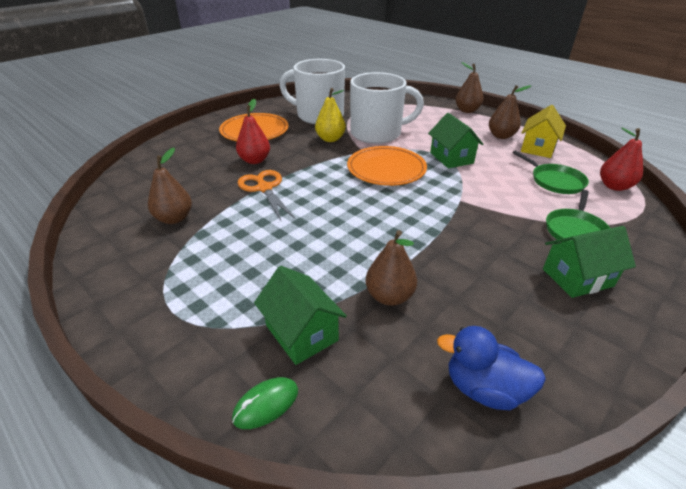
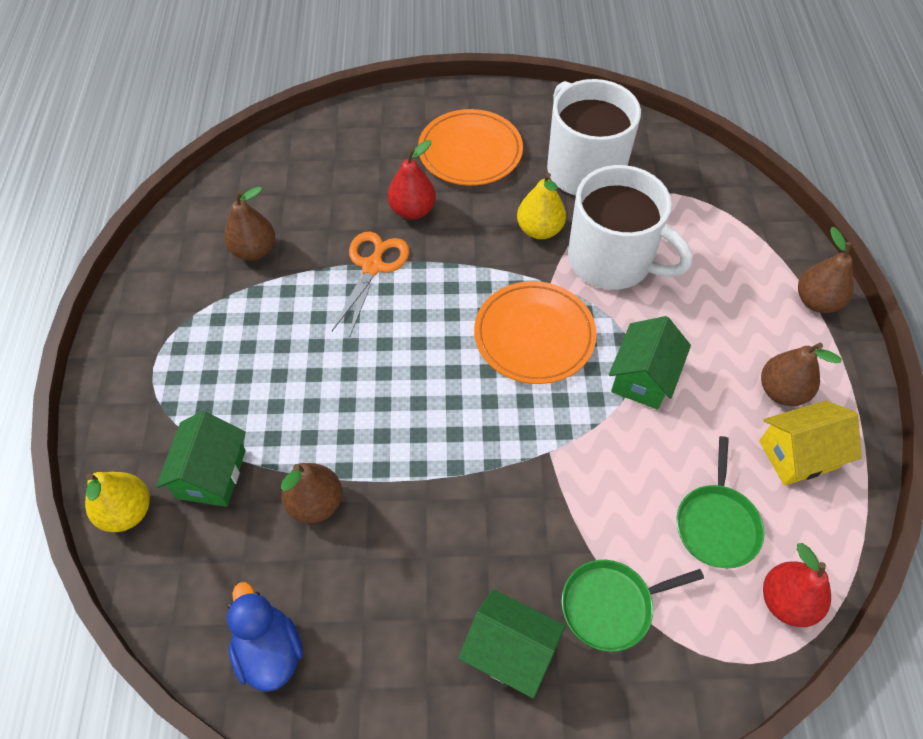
camera: 45 degrees right, 20 degrees up
green mouse [232,377,298,429] -> yellow pear [85,472,150,532]

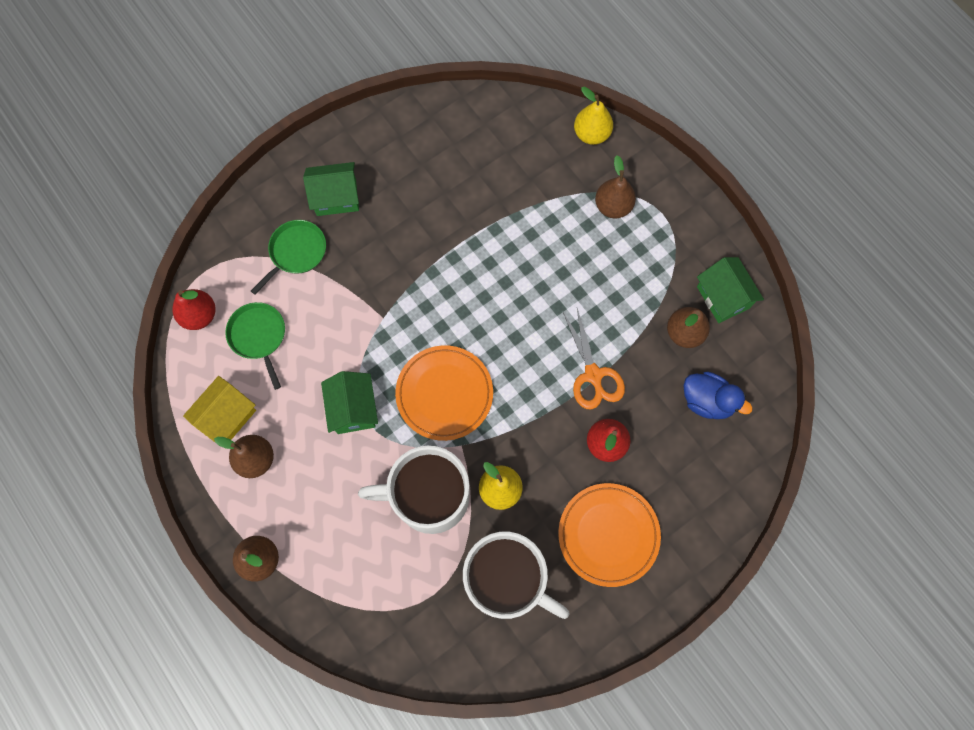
camera: 145 degrees right, 15 degrees up
green house [156,411,246,507] -> green house moved to [697,257,764,323]
blue duck [227,582,303,692] -> blue duck moved to [684,372,753,419]
brown pear [281,463,342,523] -> brown pear moved to [595,155,636,219]

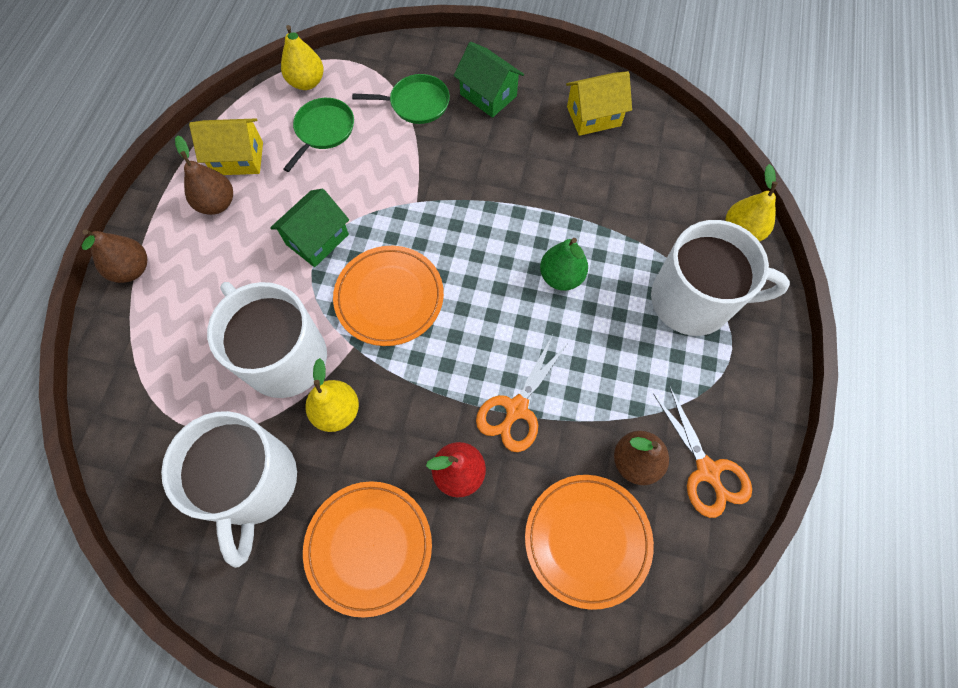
camera: 50 degrees right, 5 degrees down
red pear [172,289,215,330] -> yellow pear [281,25,324,90]
brown pear [595,155,636,219] -> white mug [651,220,790,336]
blue duck [684,372,753,419] -> orange plate [525,475,654,610]
green house [697,257,764,323] -> orange scissors [653,386,752,518]
none -> green pear [540,238,588,291]
none -> yellow house [566,71,632,136]

